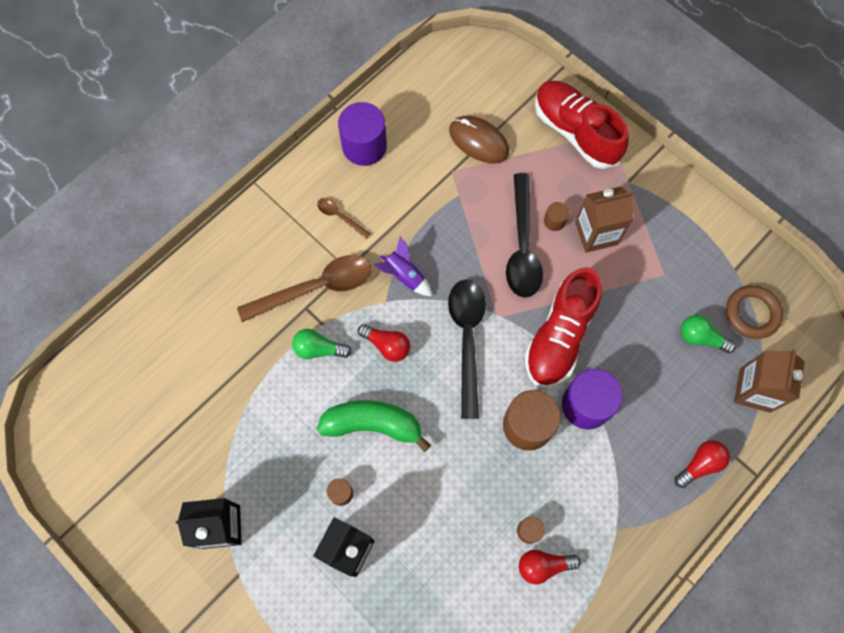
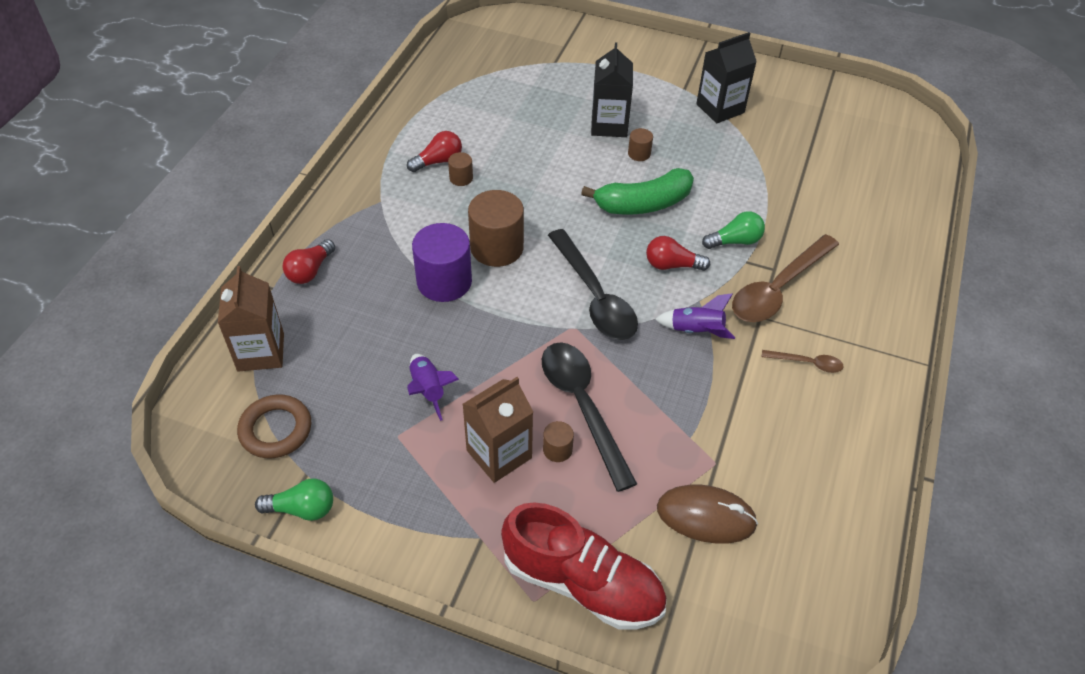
camera: 155 degrees right, 20 degrees down
purple cylinder [338,102,387,166] -> none
red shoe [525,267,602,388] -> none
green light bulb [681,315,736,353] -> green light bulb moved to [255,478,333,521]
none -> purple rocket [407,354,459,421]

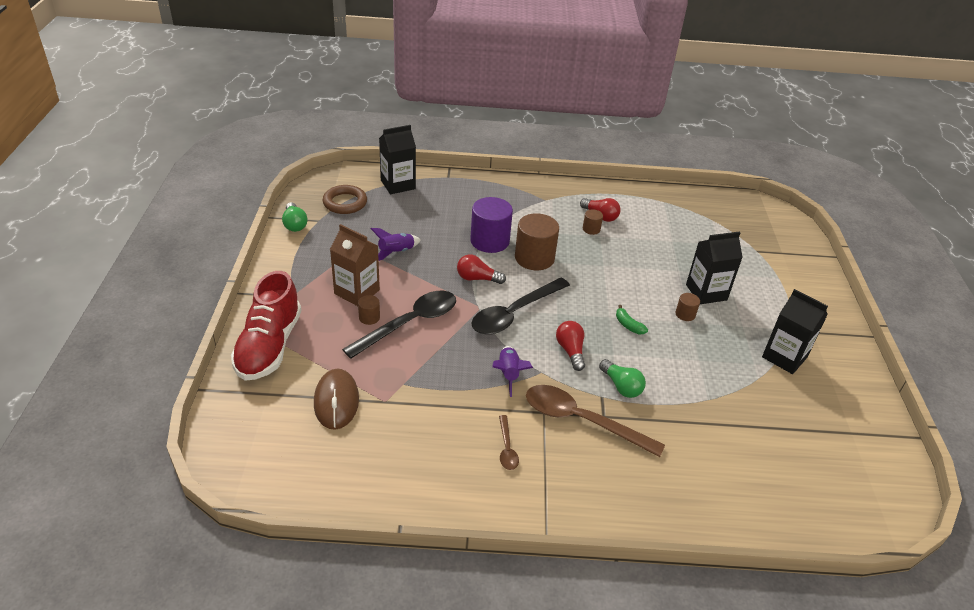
camera: 70 degrees right, 10 degrees down
brown carton [218,266,284,372] -> black carton [379,125,416,194]
red light bulb [283,239,335,284] -> red light bulb moved to [457,254,506,284]
green banana [581,168,694,214] -> green banana [616,305,648,334], size x0.45

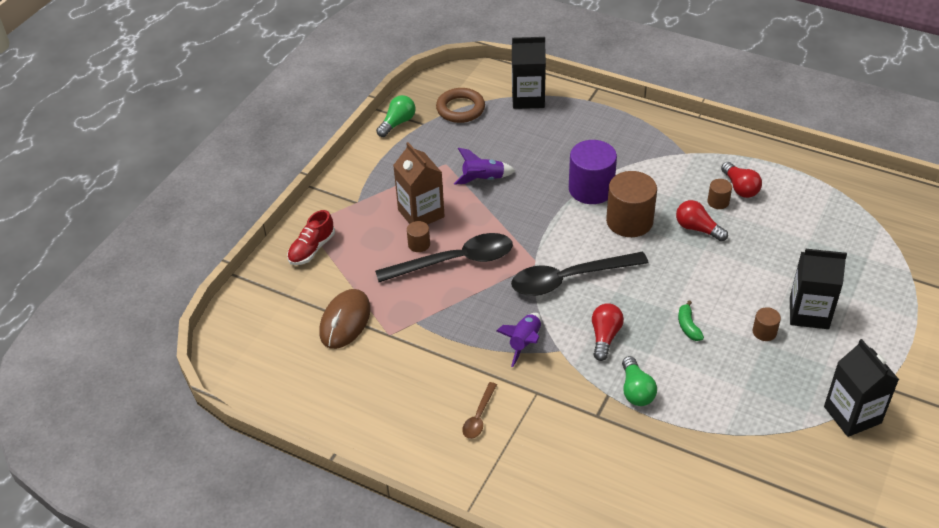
camera: 30 degrees right, 5 degrees up
red shoe [231,271,302,381] -> red shoe [287,210,335,265], size x0.54
green light bulb [282,202,308,232] -> green light bulb turned 150 degrees counterclockwise [376,95,416,137]
red light bulb [457,254,506,284] -> red light bulb moved to [676,200,728,242]
brown spoon [526,385,665,457] -> none

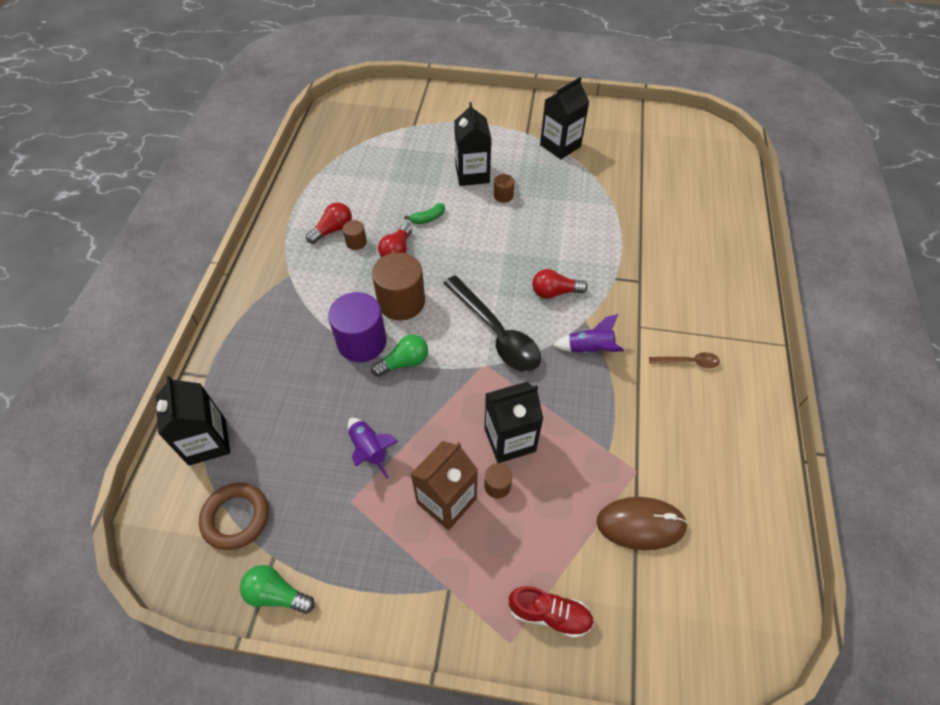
camera: 110 degrees left, 10 degrees up
black spoon [375,233,513,282] -> black carton [484,382,543,463]
green light bulb [622,356,657,406] -> green light bulb moved to [371,334,428,377]
green banana [678,300,704,341] -> green banana moved to [404,203,445,224]

